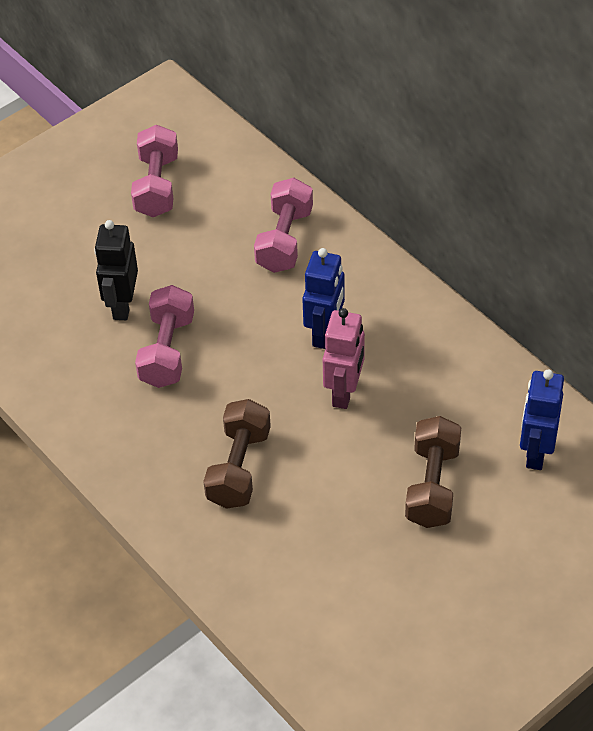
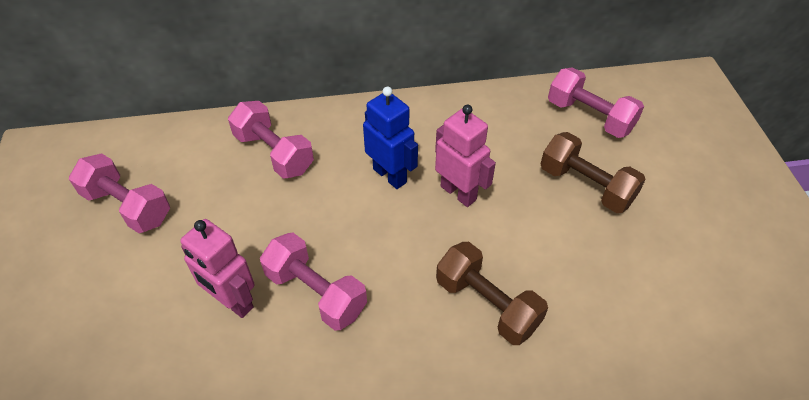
camera: 60 degrees left, 0 degrees up
black robot [94,220,138,320] -> pink robot [180,219,254,318]
blue robot [520,369,564,470] -> pink dumbbell [548,67,644,138]

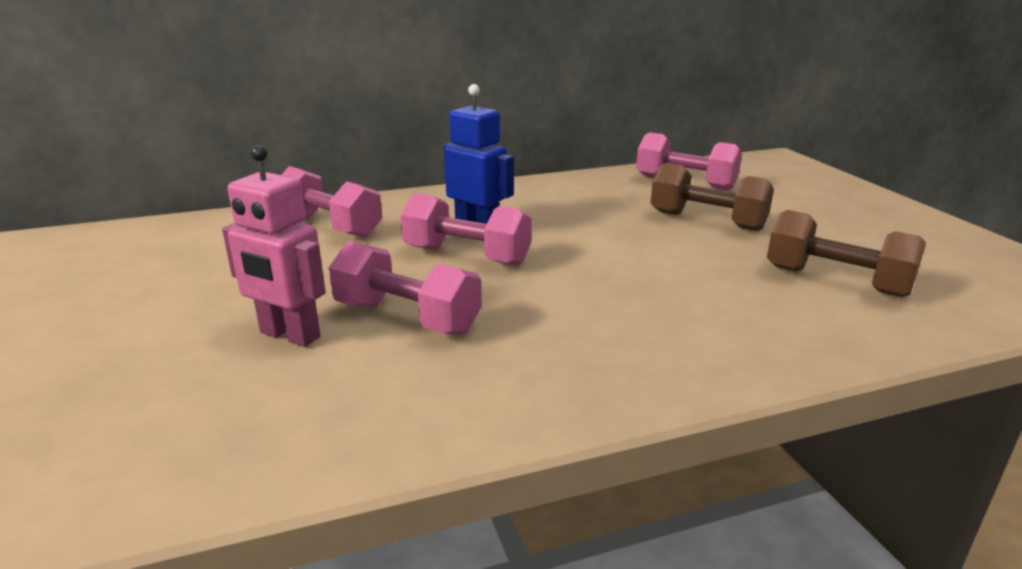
camera: 10 degrees left, 25 degrees down
pink dumbbell [69,153,170,233] -> pink dumbbell moved to [400,193,532,266]
pink robot [435,105,496,207] -> none
brown dumbbell [436,242,548,345] -> brown dumbbell moved to [767,210,926,297]

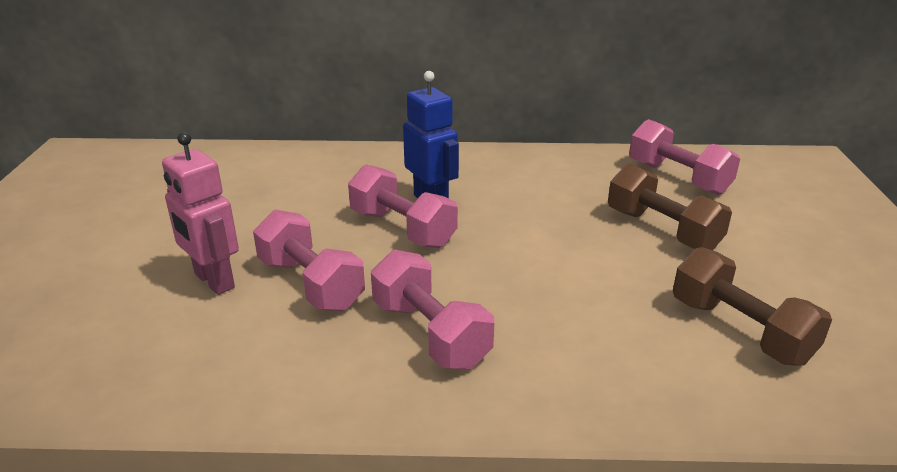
camera: 20 degrees right, 5 degrees up
pink dumbbell [282,166,382,238] -> pink dumbbell moved to [371,250,494,369]

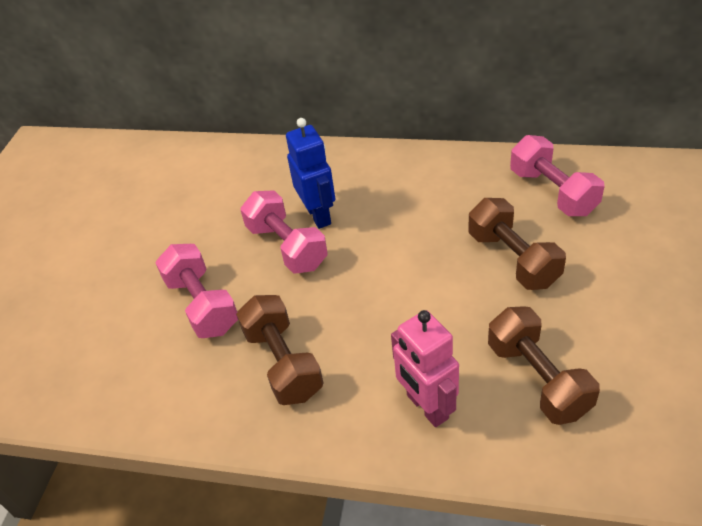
camera: 15 degrees right, 15 degrees up
pink robot [162,132,239,295] -> pink robot moved to [391,310,459,427]
pink dumbbell [371,250,494,369] -> brown dumbbell [236,295,324,405]

